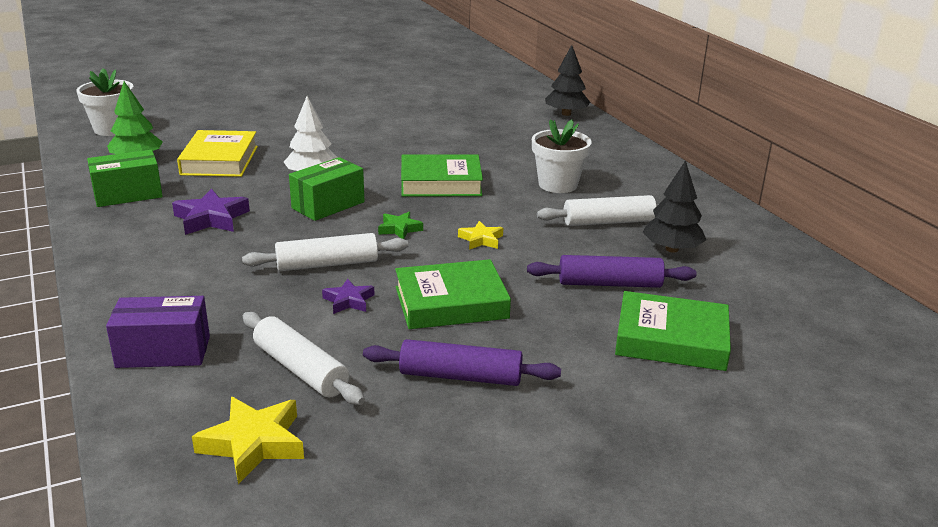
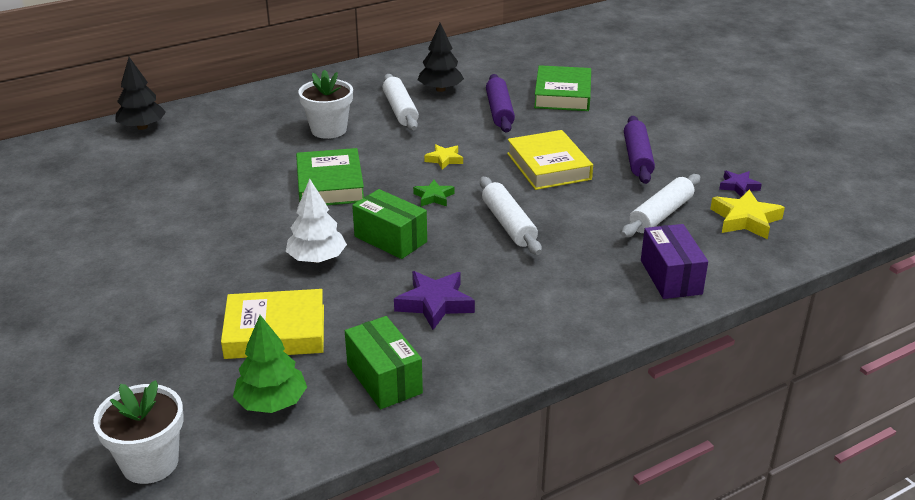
camera: 95 degrees left, 5 degrees up
purple star [322,279,375,314] -> purple star moved to [719,171,762,197]
green book [395,259,511,329] -> yellow book [507,130,593,190]

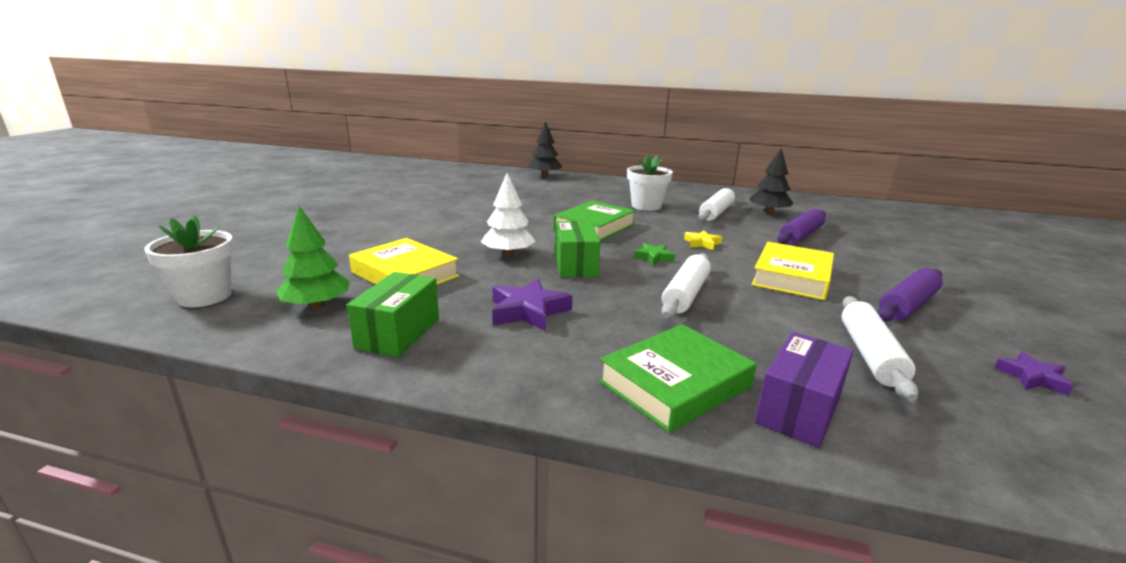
camera: 45 degrees right, 10 degrees down
green book [534,65,591,111] -> green book moved to [599,324,756,433]
white rolling pin [621,174,700,238] -> white rolling pin turned 75 degrees counterclockwise [841,296,919,401]
yellow star [710,189,785,239] -> none

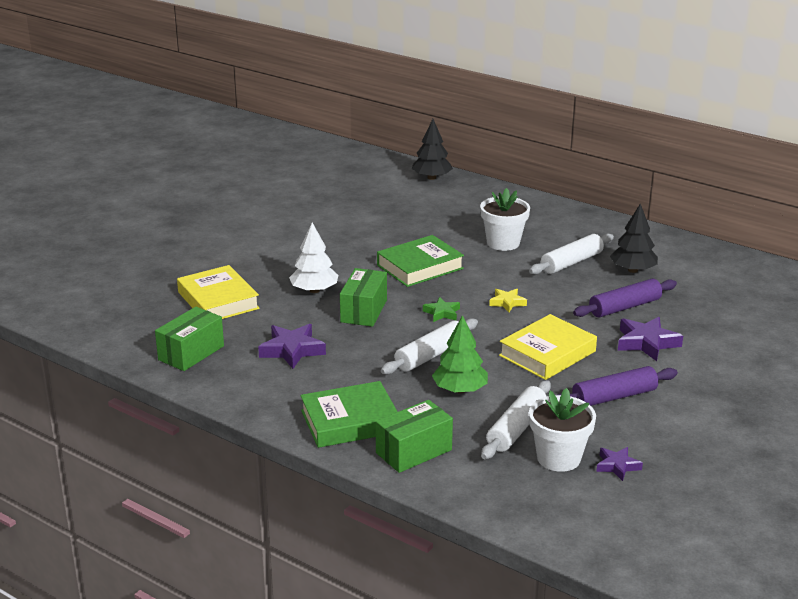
camera: 20 degrees right, 5 degrees up
white flower pot [144,215,234,307] -> white flower pot moved to [529,388,596,472]
green tree [276,205,349,309] -> green tree moved to [432,315,488,394]
purple box [755,332,853,448] -> green box [376,400,453,473]
none -> purple star [618,317,683,361]

